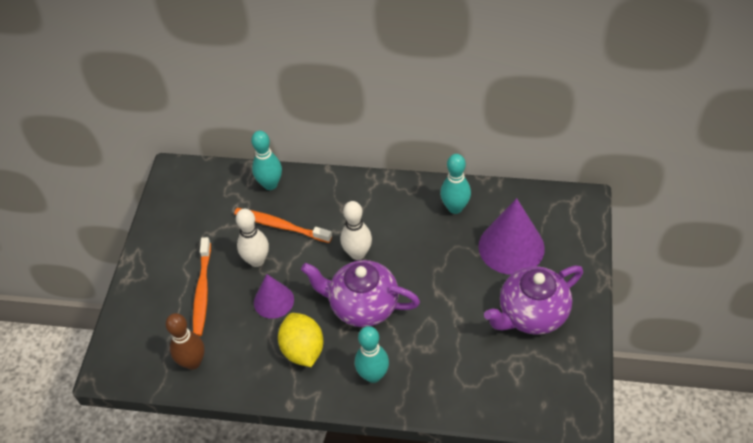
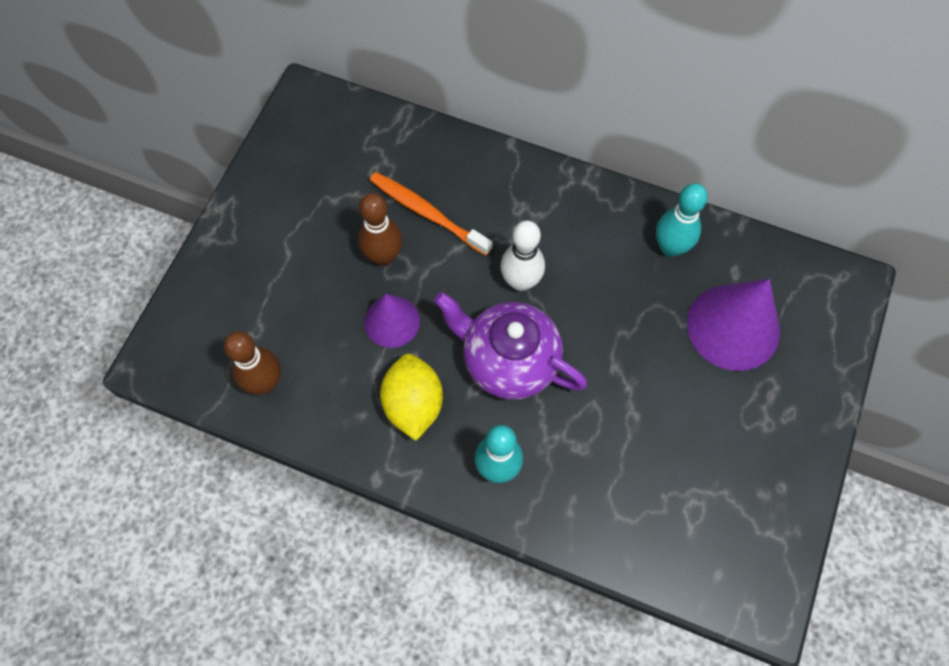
camera: 10 degrees right, 15 degrees up
orange toothbrush [193,237,211,336] -> none
white bowling pin [236,209,269,267] -> brown bowling pin [358,193,402,266]
turquoise bowling pin [251,131,282,190] -> none
purple teapot [484,265,583,335] -> none

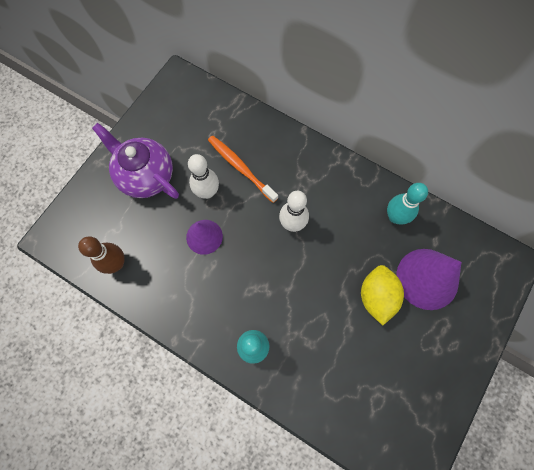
camera: 10 degrees right, 5 degrees up
brown bowling pin [358,193,402,266] -> white bowling pin [188,154,219,199]
yellow lemon [380,354,443,441] -> yellow lemon moved to [361,265,404,325]
purple teapot [434,292,588,400] -> purple teapot moved to [92,123,179,199]

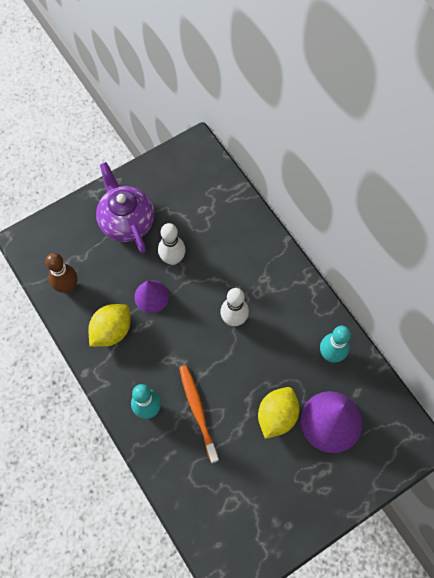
camera: 25 degrees right, 5 degrees down
orange toothbrush [208,135,278,203] -> orange toothbrush moved to [179,365,219,463]
none -> yellow lemon [88,304,130,347]

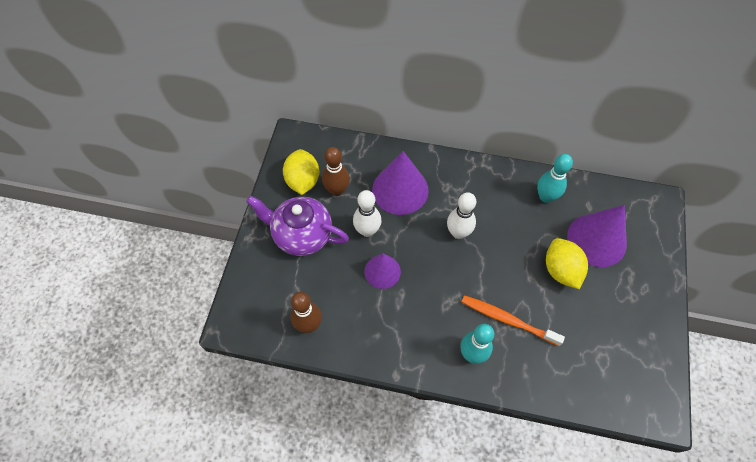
camera: 45 degrees left, 5 degrees down
yellow lemon [88,304,130,347] -> yellow lemon moved to [283,149,319,195]
none -> brown bowling pin [322,147,350,196]
none -> purple cone [372,151,429,215]

